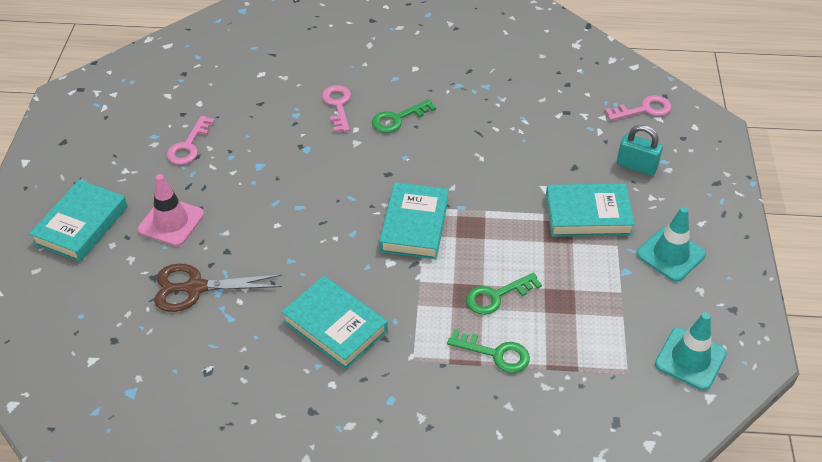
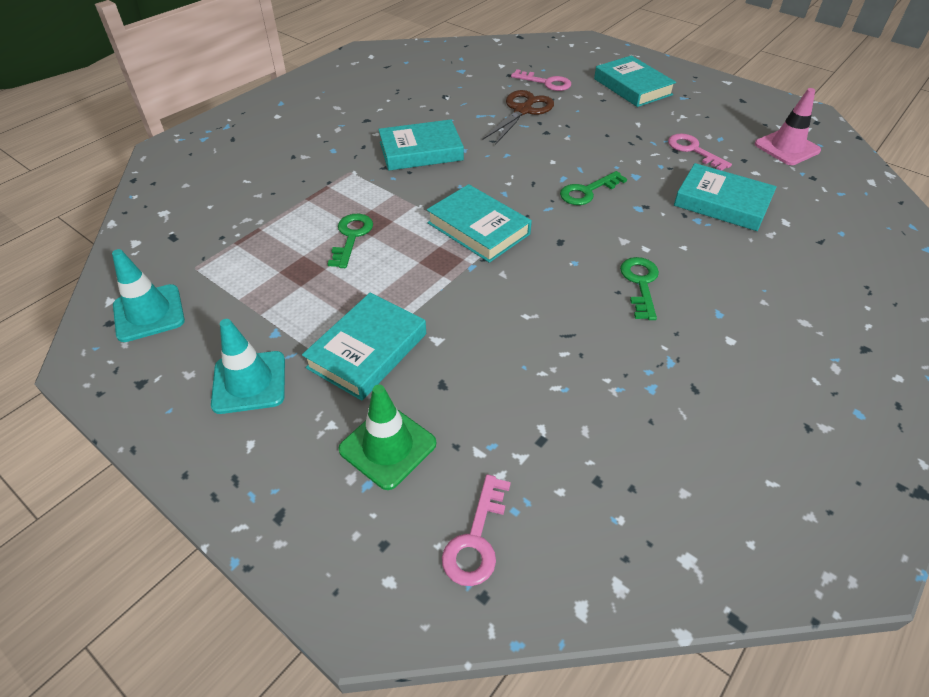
camera: 125 degrees right, 0 degrees up
pink traffic cone [138,174,204,246] -> pink traffic cone moved to [755,88,821,165]
pink key [322,85,351,132] -> pink key moved to [511,69,571,91]
green key [447,329,530,373] -> green key moved to [560,171,627,205]
turquoise padlock [617,125,663,176] -> green traffic cone [338,384,436,490]
none -> turquoise book [674,163,777,231]

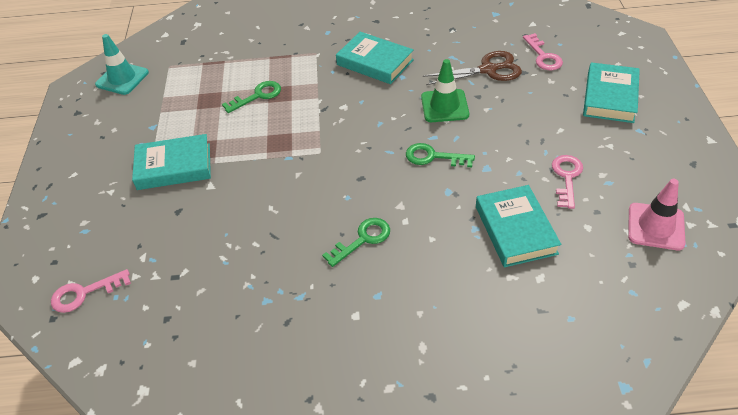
camera: 50 degrees right, 0 degrees up
turquoise traffic cone [211,319,285,414] -> none
green traffic cone [338,384,436,490] -> green traffic cone moved to [421,59,469,122]
turquoise book [427,184,532,263] -> none

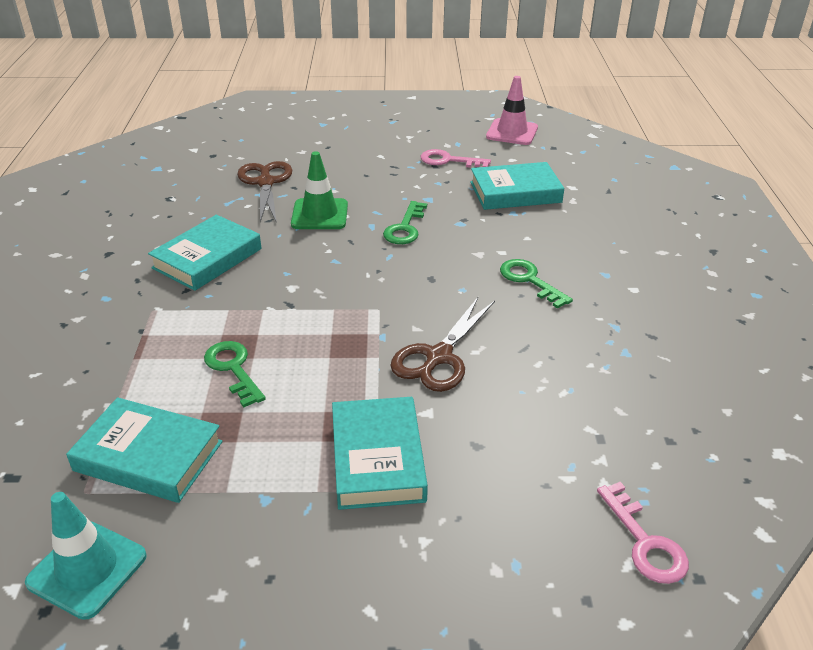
camera: 90 degrees left, 10 degrees down
pink key [523,33,563,70] -> none
turquoise book [583,62,640,123] -> turquoise book moved to [66,397,223,503]
none -> brown scissors [390,297,495,392]

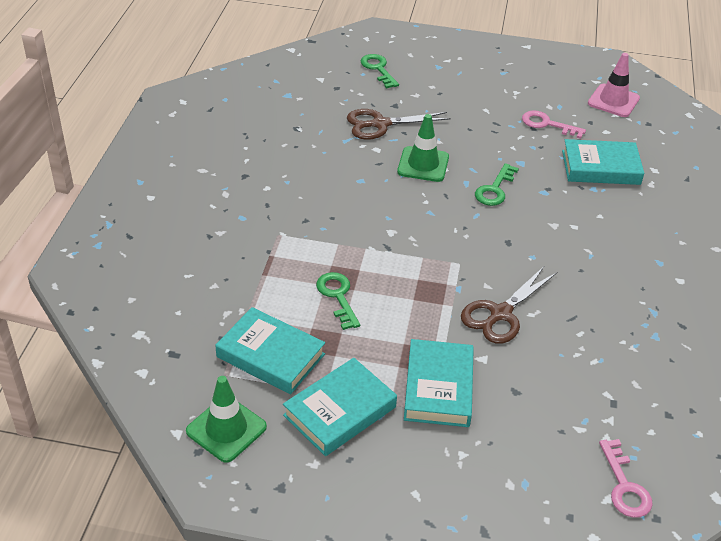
camera: 10 degrees right, 5 degrees up
turquoise traffic cone [25,492,147,620] -> green traffic cone [186,376,267,463]
turquoise book [148,215,262,291] -> turquoise book moved to [283,358,397,456]
brown scissors [237,161,292,223] -> brown scissors turned 105 degrees counterclockwise [347,109,451,140]
green key [500,259,573,309] -> green key moved to [361,54,399,89]

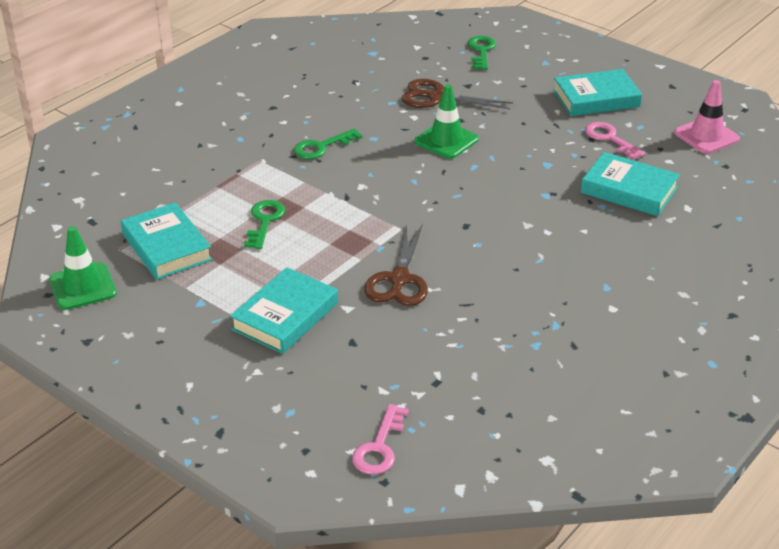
camera: 30 degrees right, 5 degrees down
turquoise book [283,358,397,456] -> turquoise book moved to [553,69,642,116]
brown scissors [461,267,557,344] -> brown scissors turned 60 degrees counterclockwise [364,224,428,306]
green key [475,163,519,206] -> green key moved to [294,128,362,159]

